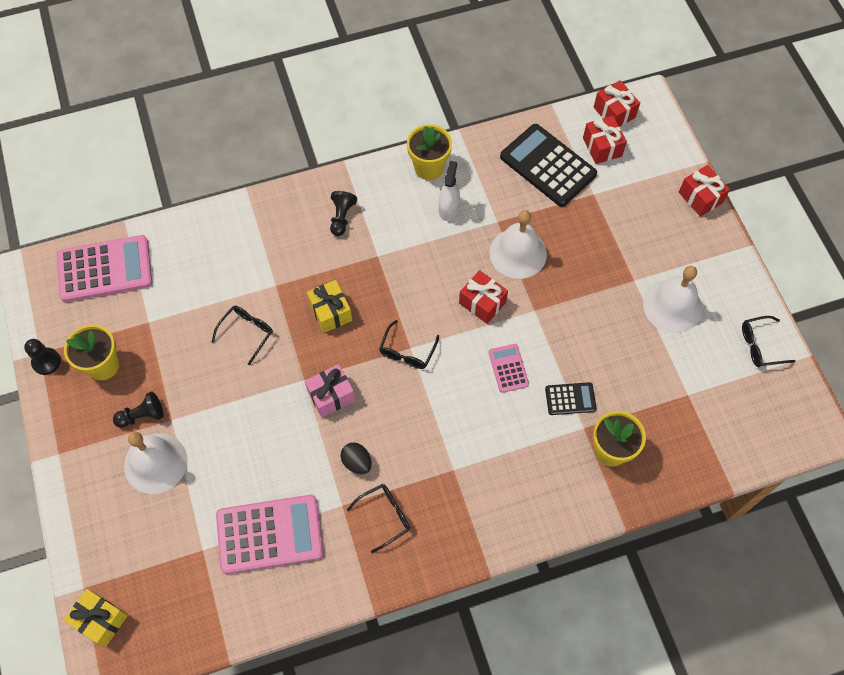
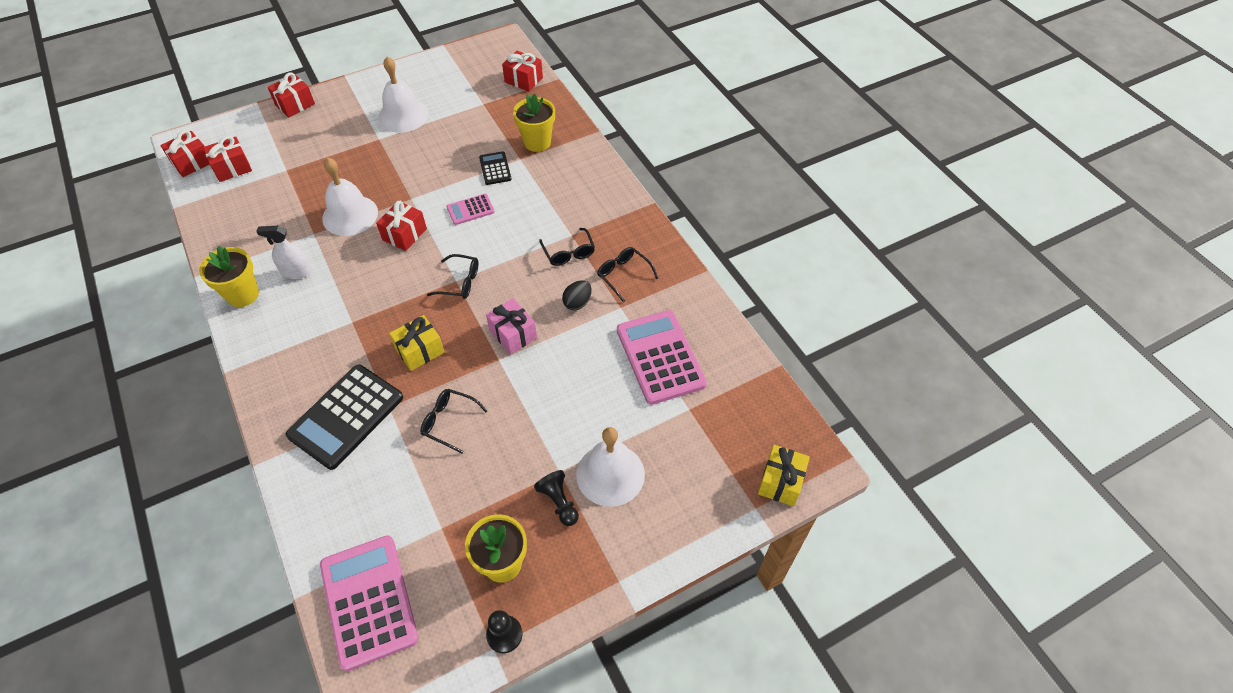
camera: 100 degrees left, 10 degrees down
black pawn [330,191,357,236] -> none
black calculator [500,124,597,207] -> black calculator moved to [286,365,403,470]
black glasses [742,316,795,367] -> black glasses moved to [539,228,595,266]
none -> red gift [502,51,543,92]

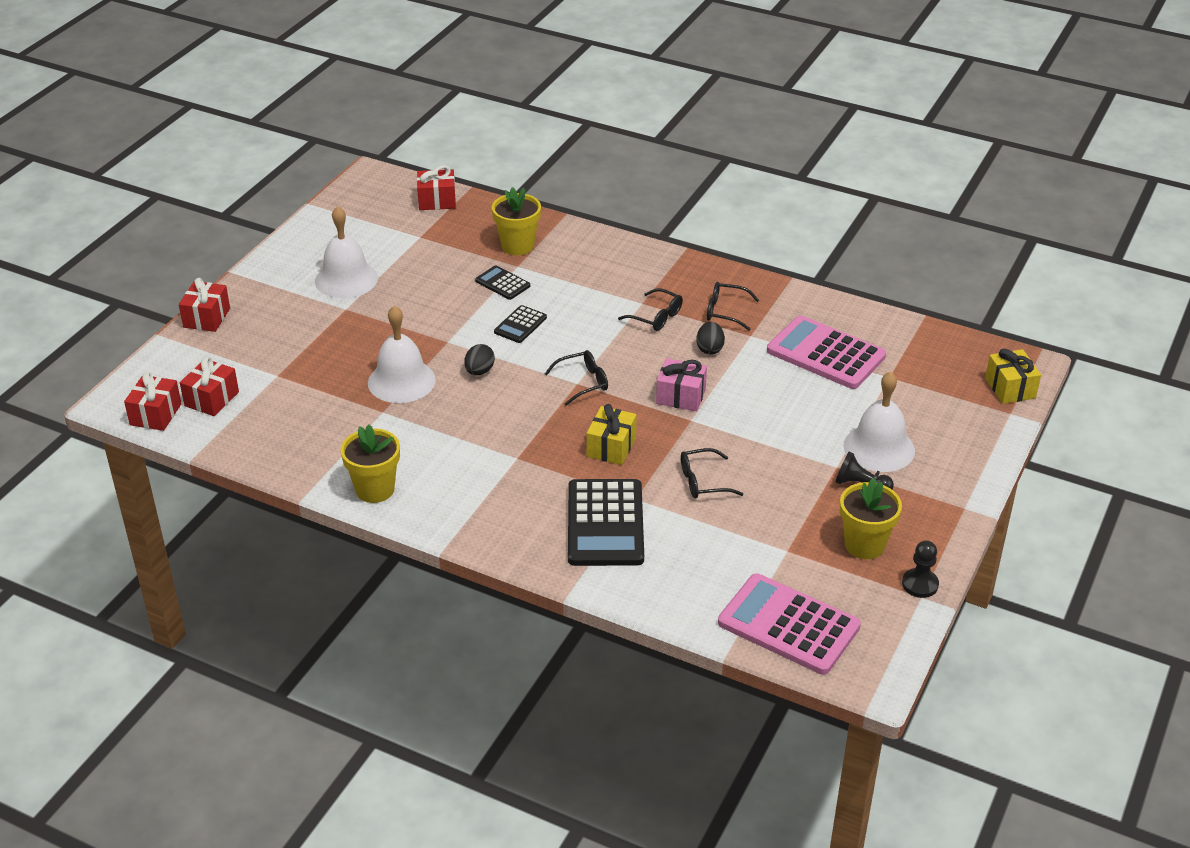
camera: 35 degrees left, 15 degrees down
white spray bottle [256,225,312,279] -> none
red gift [376,201,427,251] -> black egg [464,344,495,375]
pink calculator [447,194,495,225] -> black calculator [494,305,547,343]

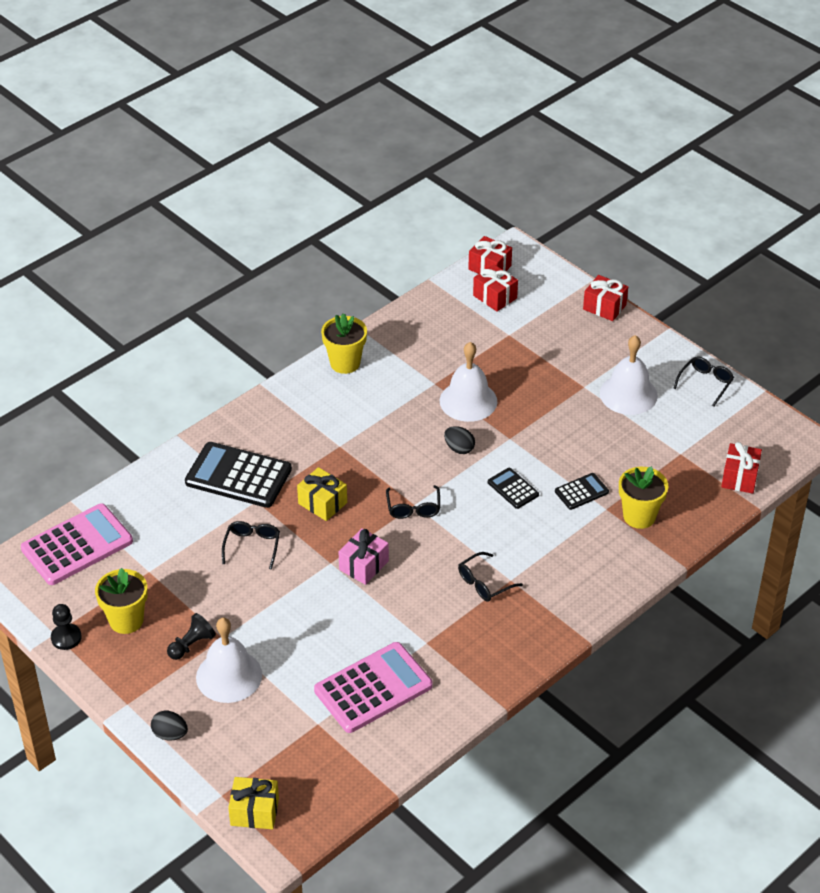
camera: 110 degrees right, 5 degrees up
black egg [696,322,725,355] -> black egg moved to [151,711,188,741]
black glasses [707,282,759,331] -> black glasses moved to [673,356,734,407]

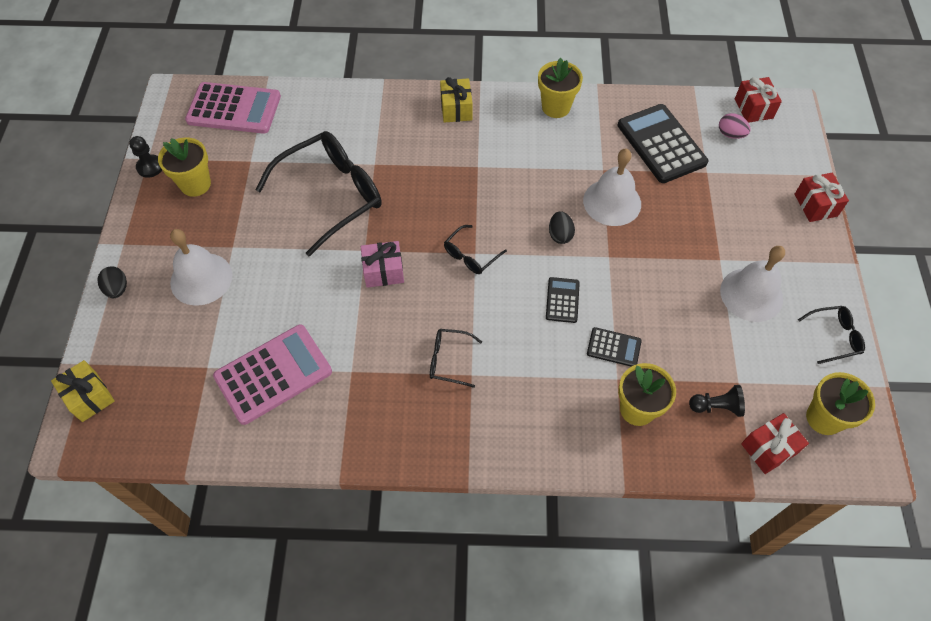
camera: 45 degrees right, 15 degrees up
black pawn [167,613,216,660] -> black pawn moved to [689,385,745,417]
black calculator [185,442,292,508] -> black calculator moved to [618,104,708,183]
black glasses [222,521,280,570] -> black glasses [256,131,382,257], size x2.19
yellow gift [297,467,347,521] -> yellow gift moved to [440,77,473,123]
pink calculator [314,642,433,733] -> pink calculator turned 45 degrees counterclockwise [213,325,332,425]
red gift [473,264,518,312] -> pink egg [719,113,751,139]
none -> yellow flower pot [806,372,875,435]

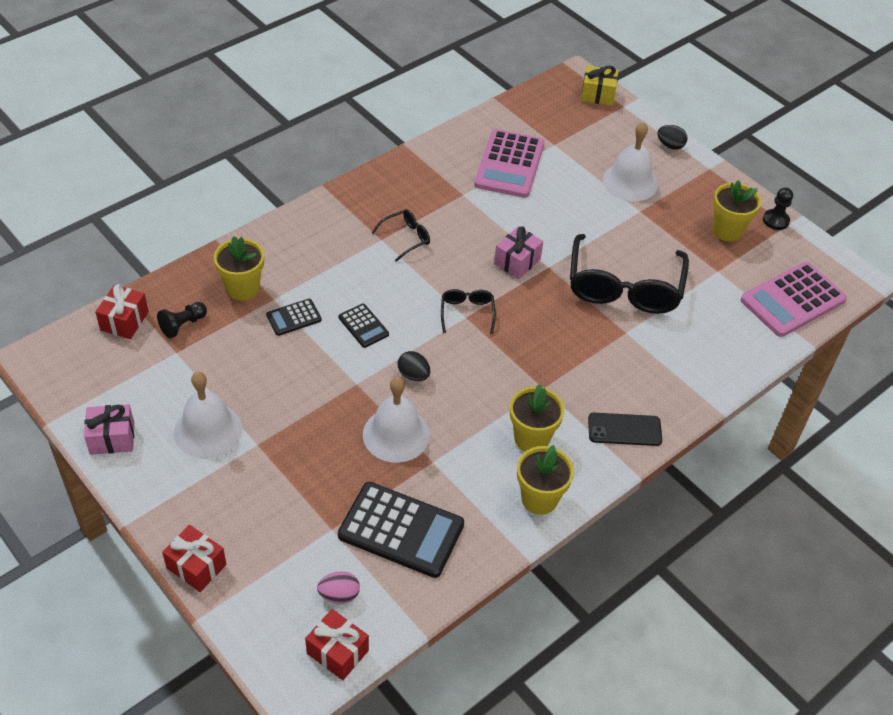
camera: 135 degrees right, 10 degrees down
yellow gift [440,77,473,123] -> black phone [588,413,662,446]
black glasses [798,306,865,364] -> pink gift [84,404,134,455]
yellow flower pot [806,372,875,435] -> yellow flower pot moved to [510,384,564,452]

